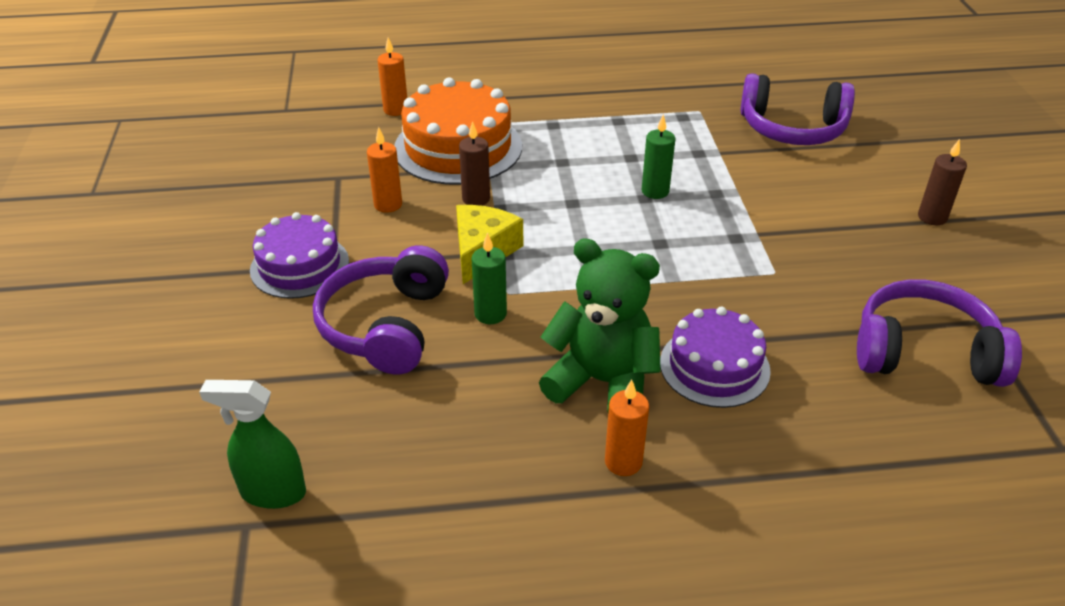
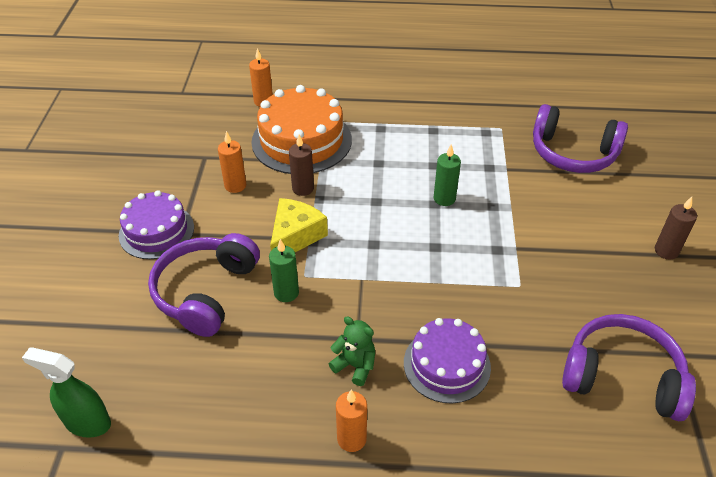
camera: 10 degrees right, 5 degrees up
green teddy bear [539,238,661,412] -> green teddy bear [329,316,375,386], size x0.51

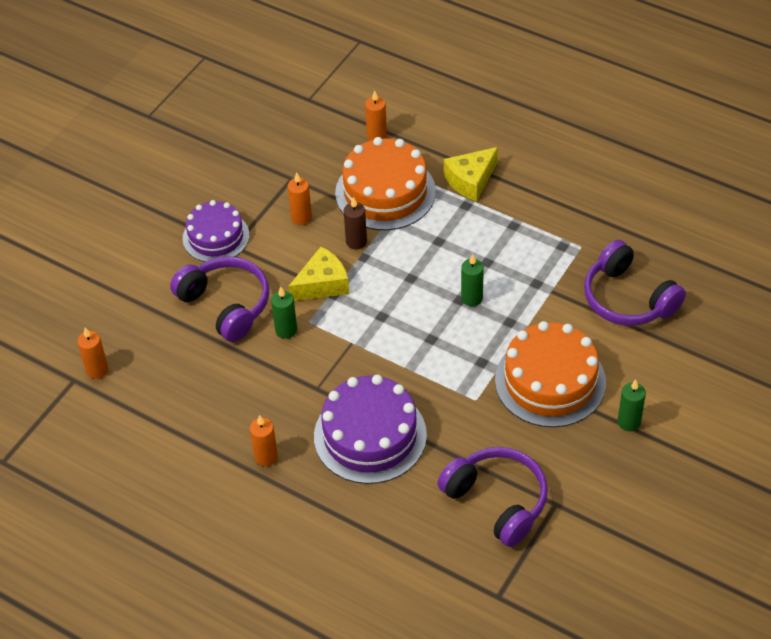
camera: 30 degrees right, 5 degrees up
green spray bottle [22,348,111,438] -> orange candle [77,327,109,379]
purple headphones [148,233,260,337] -> purple headphones turned 90 degrees clockwise [170,256,269,342]
green teddy bear [329,316,375,386] -> none
purple cake [404,318,491,404] -> purple cake [314,375,427,484], size x1.53
brown candle [655,197,697,260] -> green candle [618,379,646,431]
none -> yellow cheese [444,147,498,202]
none -> orange cake [495,321,606,427]

